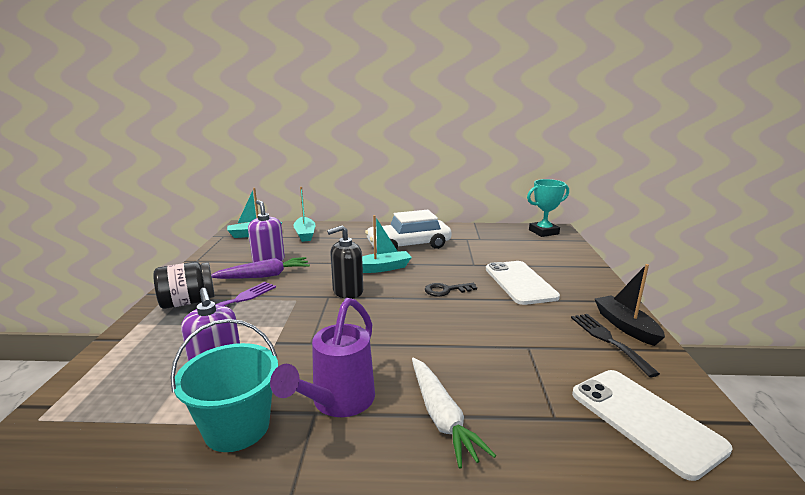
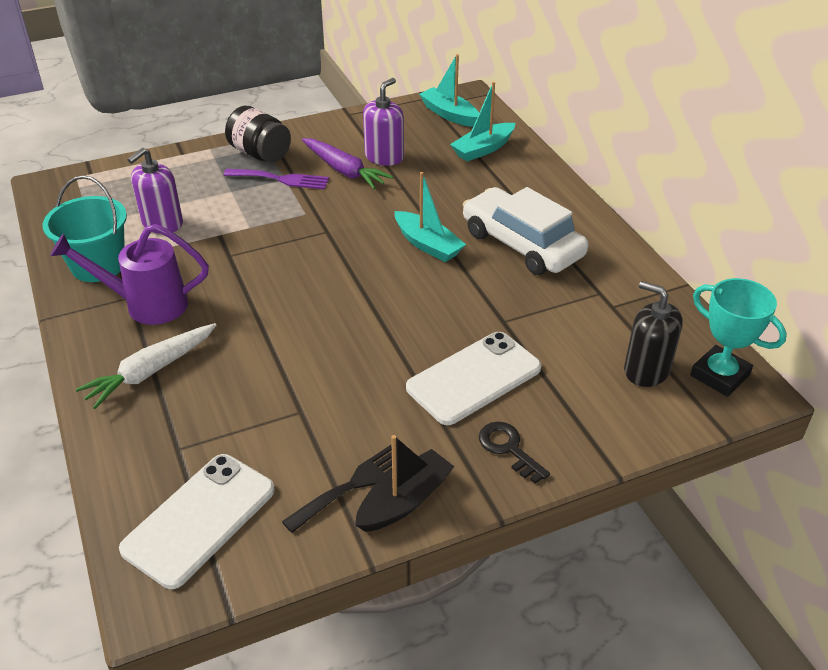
camera: 65 degrees right, 20 degrees up
black soap dispenser [327,225,363,299] -> black soap dispenser moved to [624,281,683,387]
black key [425,283,477,297] -> black key moved to [479,422,550,484]

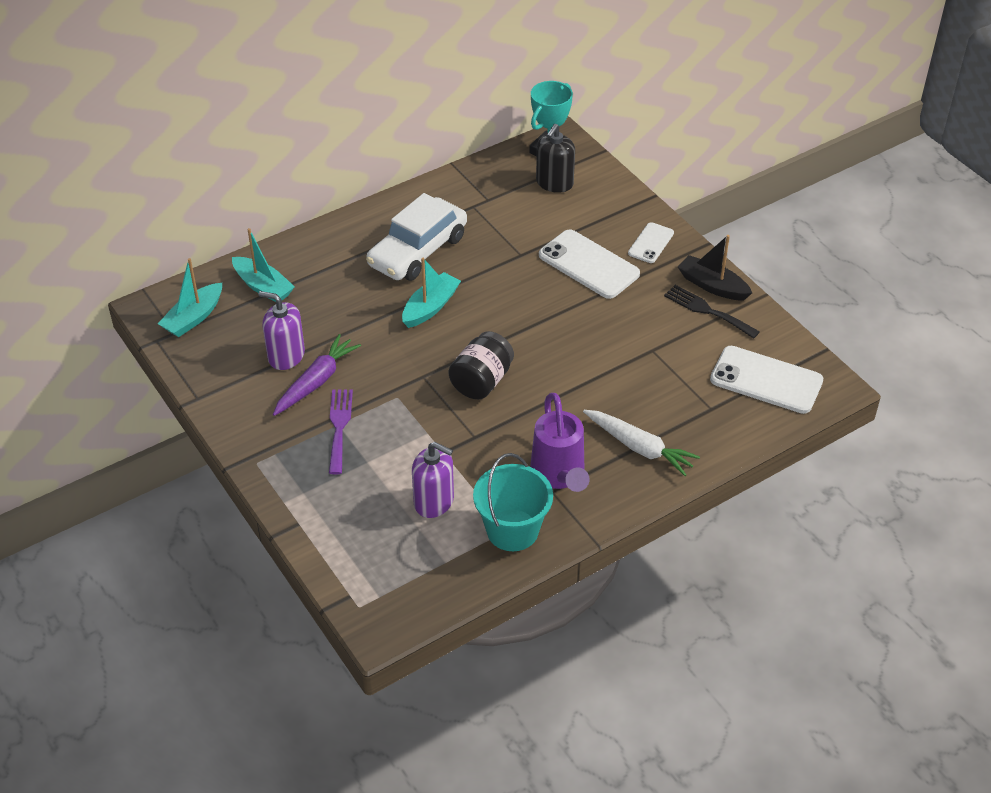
camera: 100 degrees left, 5 degrees up
black jar [225,106,291,163] -> black jar moved to [448,331,514,399]
black key [479,422,550,484] -> white phone [628,222,674,263]

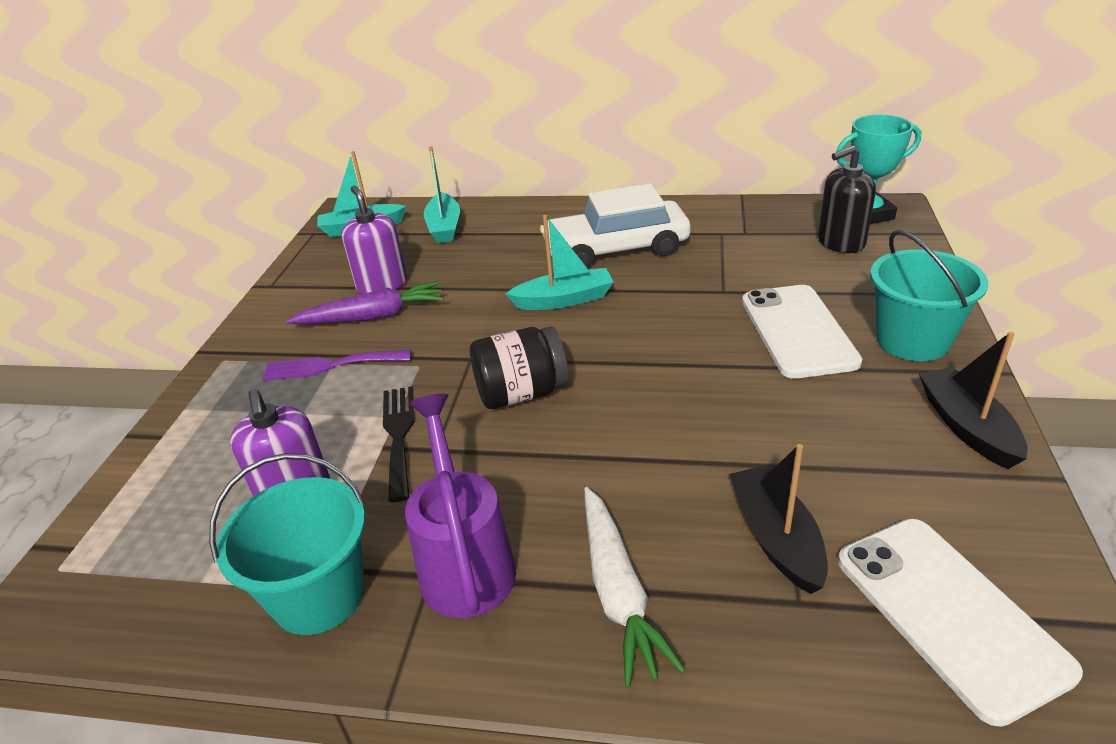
camera: 45 degrees right, 10 degrees down
purple fork [329,390,353,474] -> purple fork turned 135 degrees counterclockwise [262,350,411,381]
purple watering can [530,393,589,492] -> purple watering can turned 135 degrees clockwise [405,394,516,618]
white phone [628,222,674,263] -> turquoise bucket [870,230,988,361]
black fork [664,285,760,338] -> black fork moved to [383,386,414,502]
none -> black boat [729,444,828,594]

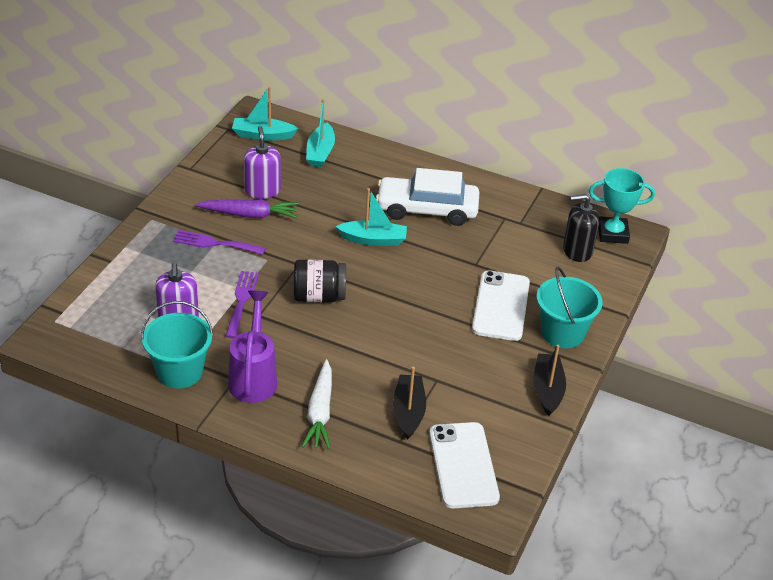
camera: 10 degrees right, 5 degrees up
black fork [383,386,414,502] -> purple fork [226,271,259,338]

